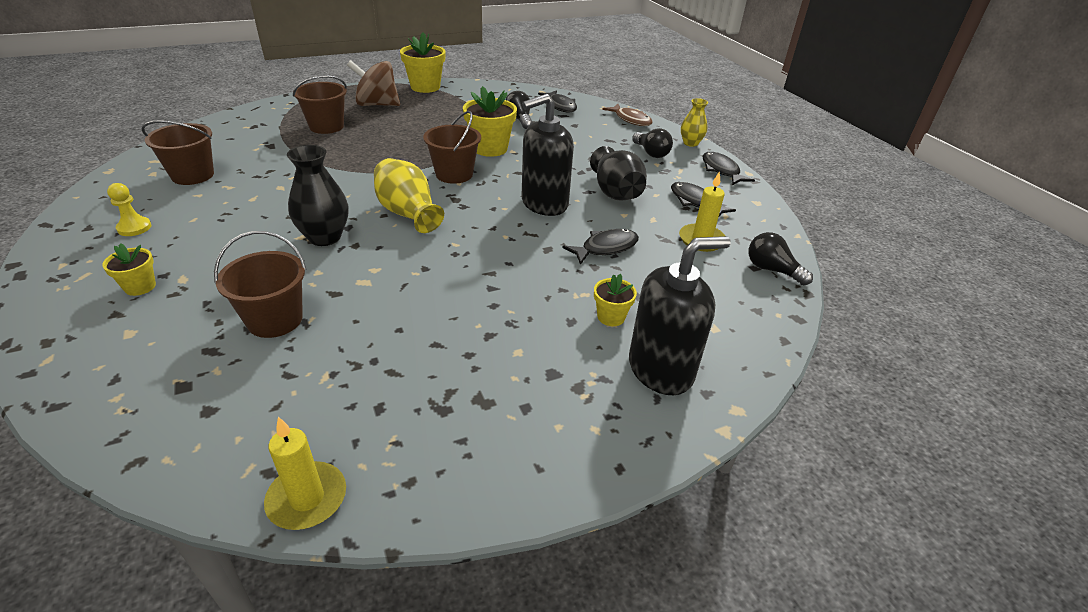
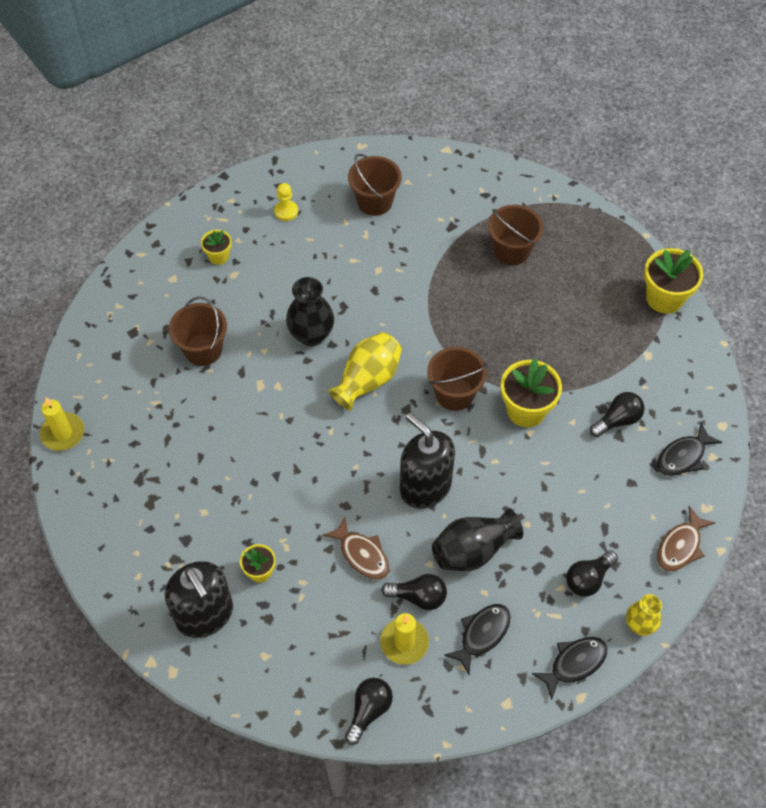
camera: 80 degrees right, 20 degrees up
brown spinning top [347,60,400,106] -> none
black fish [563,229,639,265] -> brown fish [322,517,389,580]
none -> black light bulb [381,574,447,610]

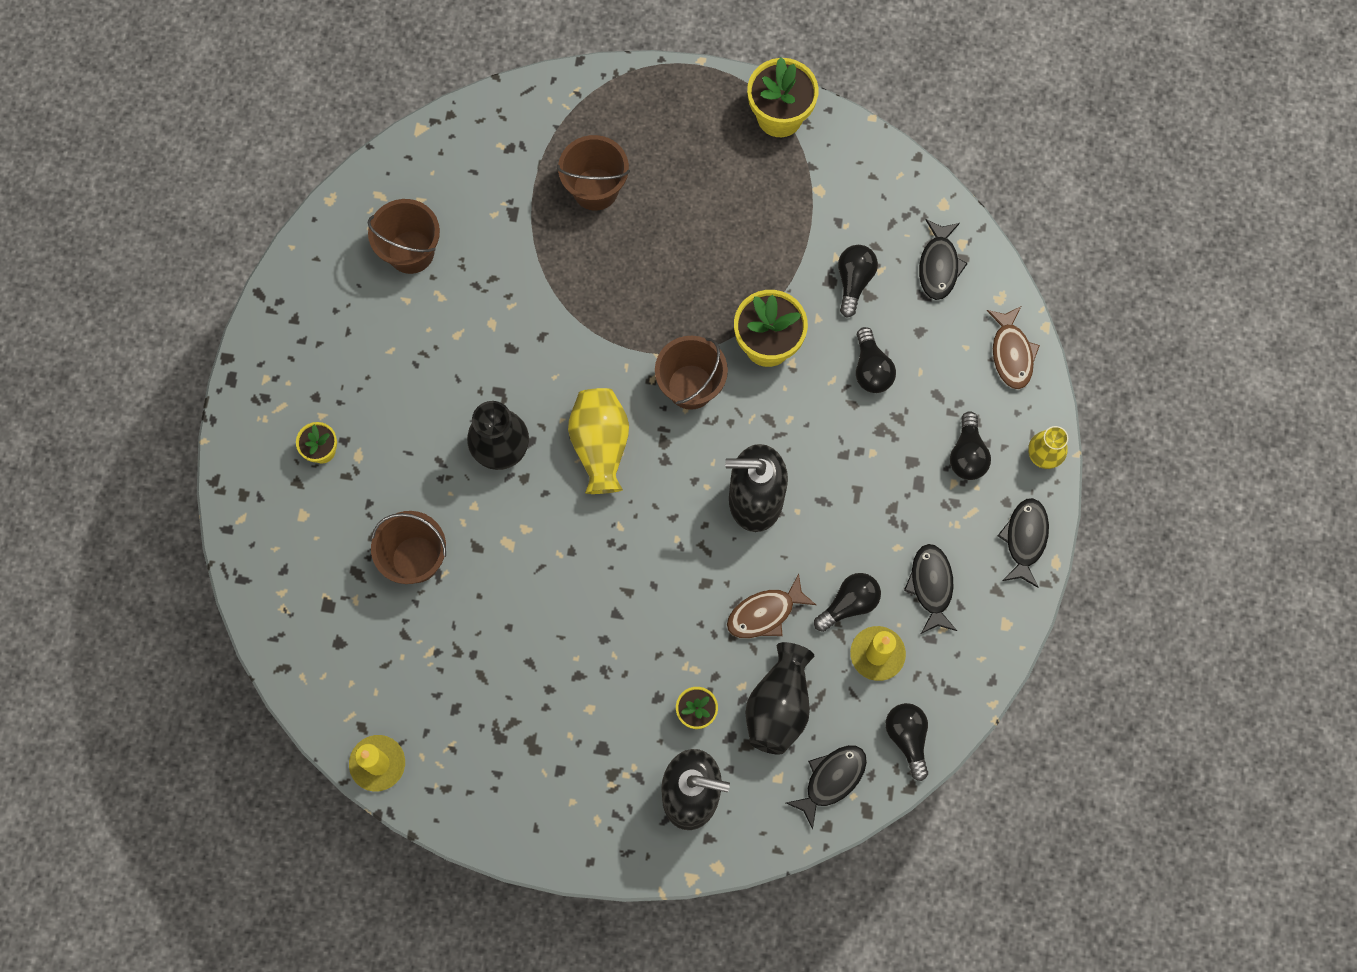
camera: 45 degrees left, 15 degrees up
yellow pawn [274,183,298,221] -> none
brown fish [322,517,389,580] -> brown fish turned 150 degrees clockwise [727,574,816,638]
black vase [432,509,523,571] -> black vase moved to [746,642,814,755]
none -> black fish [786,745,867,830]
none -> black light bulb [856,327,896,393]

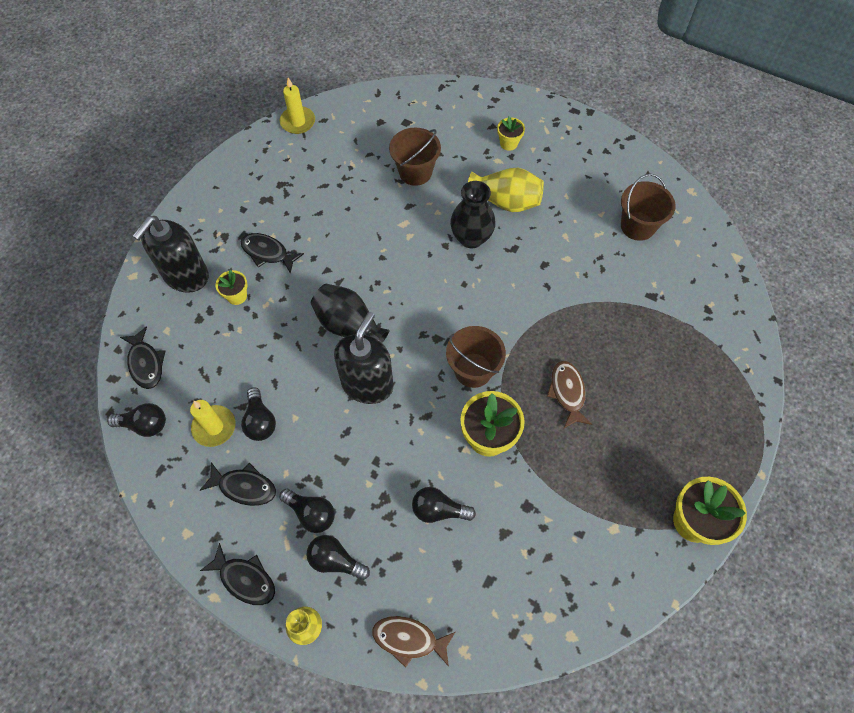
camera: 110 degrees right, 10 degrees down
brown bucket [557,135,630,211] -> none
yellow vase [568,388,629,494] -> yellow vase moved to [468,168,544,212]
brown fish [727,574,816,638] -> brown fish moved to [547,361,592,429]
black vase [746,642,814,755] -> black vase moved to [311,283,390,343]
black light bulb [838,245,878,318] -> black light bulb moved to [280,489,335,533]
black fish [919,219,968,300] -> black fish moved to [241,233,304,274]

